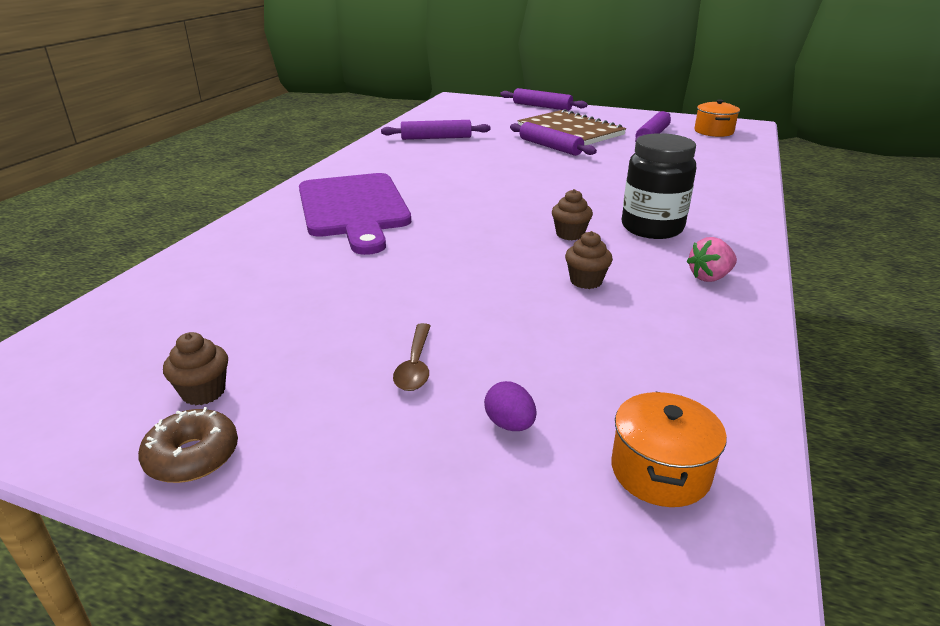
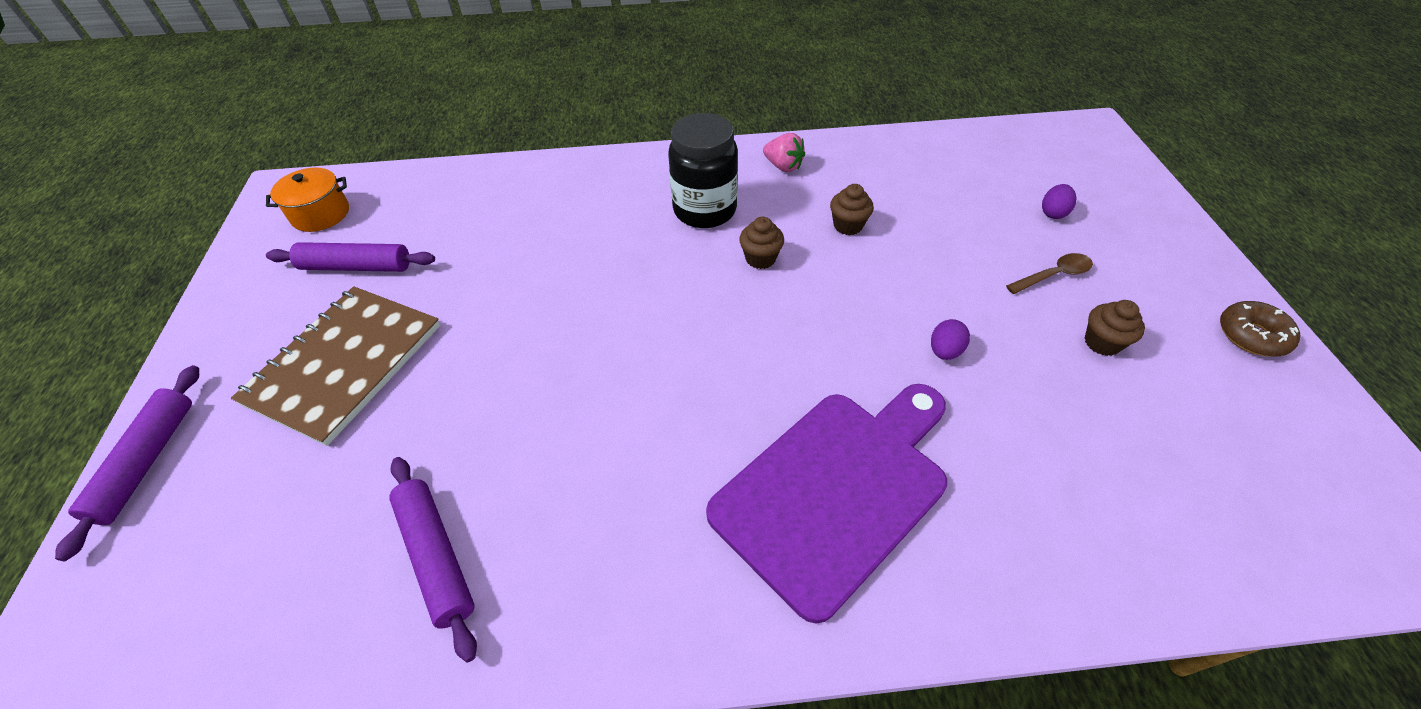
camera: 115 degrees left, 20 degrees up
brown cupcake [163,332,228,405] -> brown cupcake moved to [1084,300,1145,356]
purple rolling pin [510,122,597,156] -> none
orange pot [611,392,727,507] -> none
none -> purple egg [931,319,970,360]

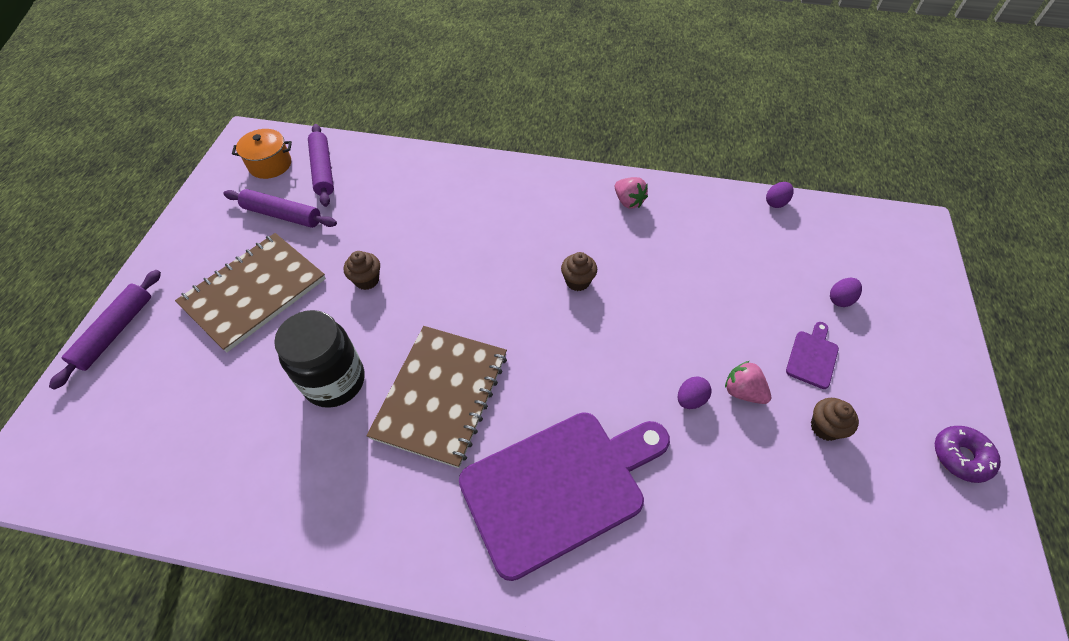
camera: 15 degrees right, 5 degrees up
purple rolling pin [389,457,477,663] -> purple rolling pin moved to [308,124,334,207]
black jar [668,113,738,228] -> black jar moved to [274,310,365,408]
brown cupcake [830,184,874,235] -> brown cupcake moved to [344,251,380,290]
brown spoon [1006,253,1093,294] -> purple cutting board [786,322,839,389]
brown donut [1220,301,1301,357] -> purple donut [935,426,1001,483]
none -> brown notebook [366,326,507,468]
none -> pink strawberry [725,361,771,404]
none -> purple egg [766,182,794,208]

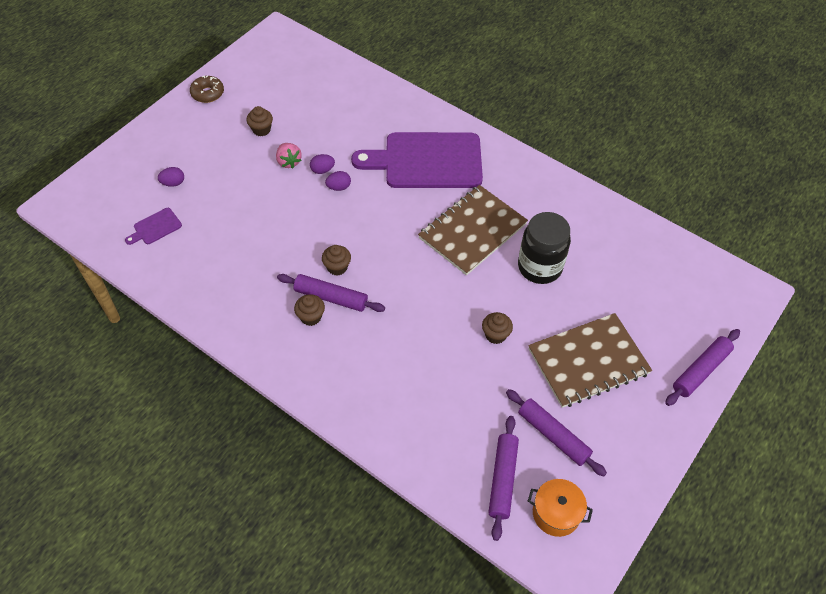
camera: 155 degrees left, 0 degrees up
pink strawberry [615,177,648,209] -> none
purple egg [766,182,794,208] -> purple egg moved to [325,171,351,191]
purple cutting board [786,322,839,389] -> purple cutting board moved to [125,208,182,245]
purple donut [935,426,1001,483] -> brown donut [190,76,224,103]
none -> purple rolling pin [277,274,385,312]
none -> brown cupcake [294,294,325,326]

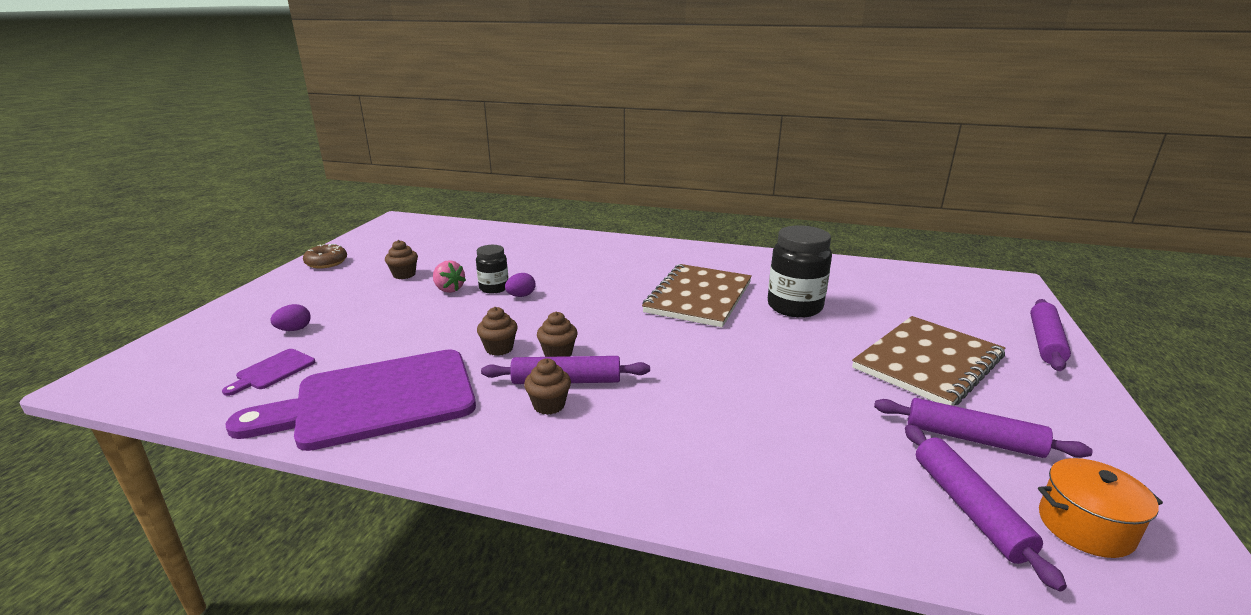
camera: 20 degrees left, 30 degrees down
purple egg [310,154,335,174] -> black jar [476,245,509,294]
purple cutting board [351,132,483,188] -> purple cutting board moved to [225,349,476,451]
brown cupcake [482,312,513,344] -> brown cupcake moved to [477,307,518,356]

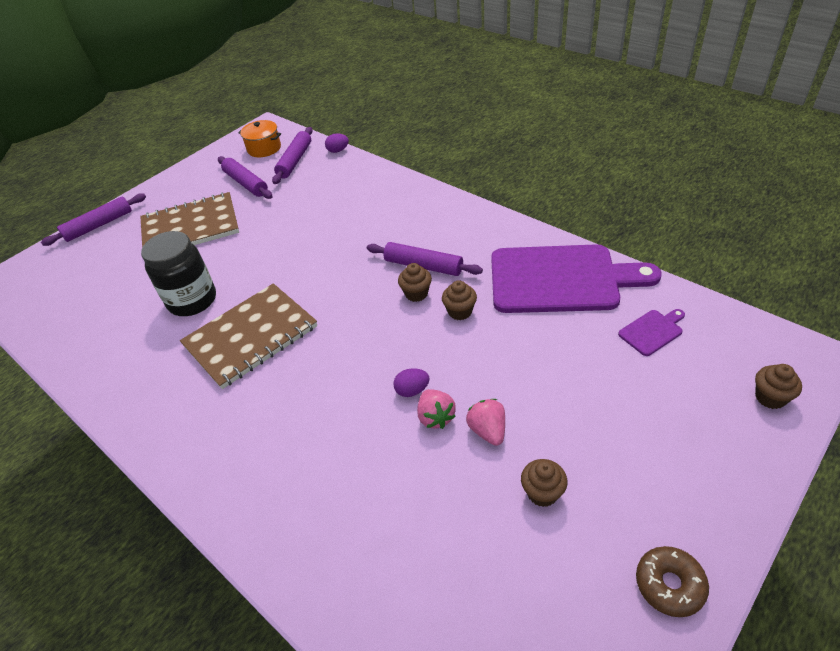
camera: 150 degrees left, 20 degrees up
purple egg [270,304,311,331] -> purple egg moved to [325,133,349,153]
black jar [476,245,509,294] -> pink strawberry [417,389,456,429]
brown cupcake [524,358,571,415] -> brown cupcake moved to [755,364,802,409]

